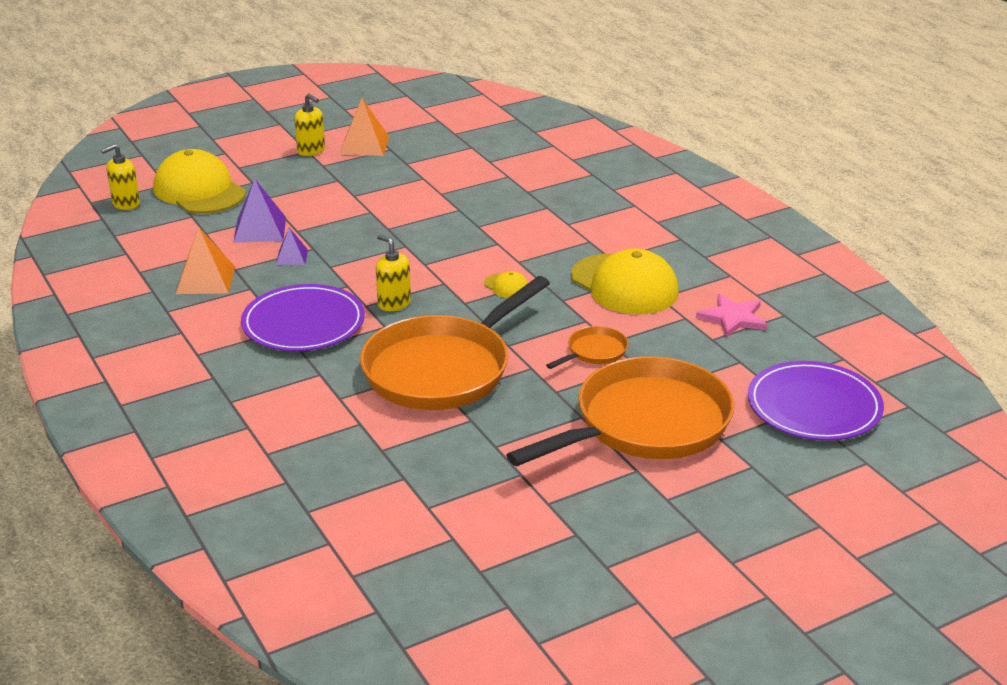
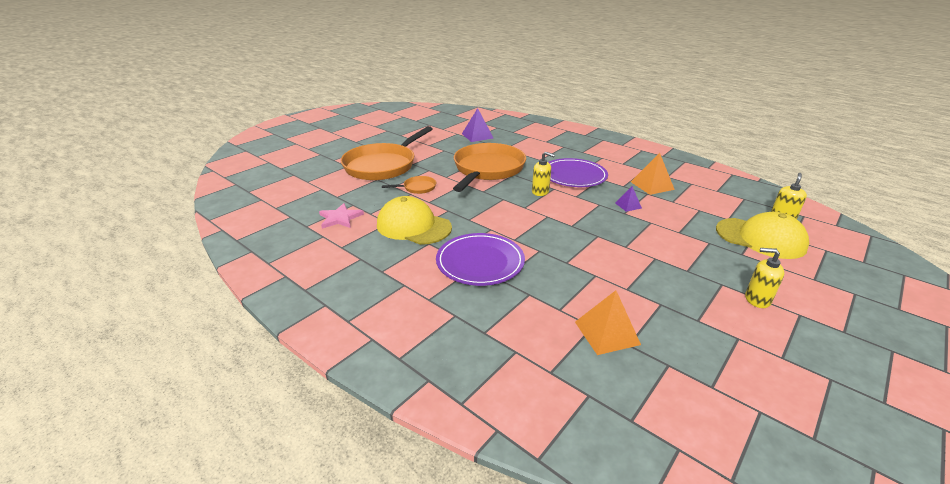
camera: 160 degrees right, 0 degrees up
purple pyramid [233,179,286,243] -> purple pyramid moved to [462,108,493,142]
orange pyramid [339,98,389,156] -> orange pyramid moved to [575,290,641,355]
yellow cap [484,271,528,298] -> none
orange pan [546,326,628,369] -> orange pan turned 135 degrees counterclockwise [382,176,436,194]
purple plate [748,361,884,441] -> purple plate moved to [436,233,525,286]

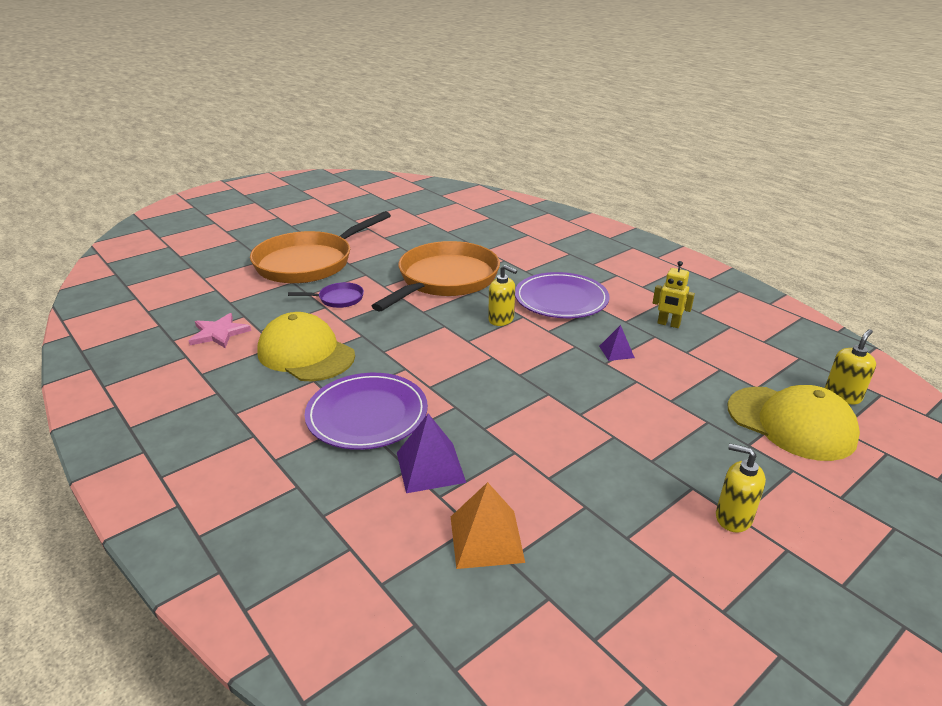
camera: 10 degrees right, 0 degrees up
orange pan [382,176,436,194] -> purple pan [288,282,364,308]
purple pyramid [462,108,493,142] -> purple pyramid moved to [397,413,466,493]
orange pyramid [631,153,675,195] -> yellow robot [653,261,695,328]

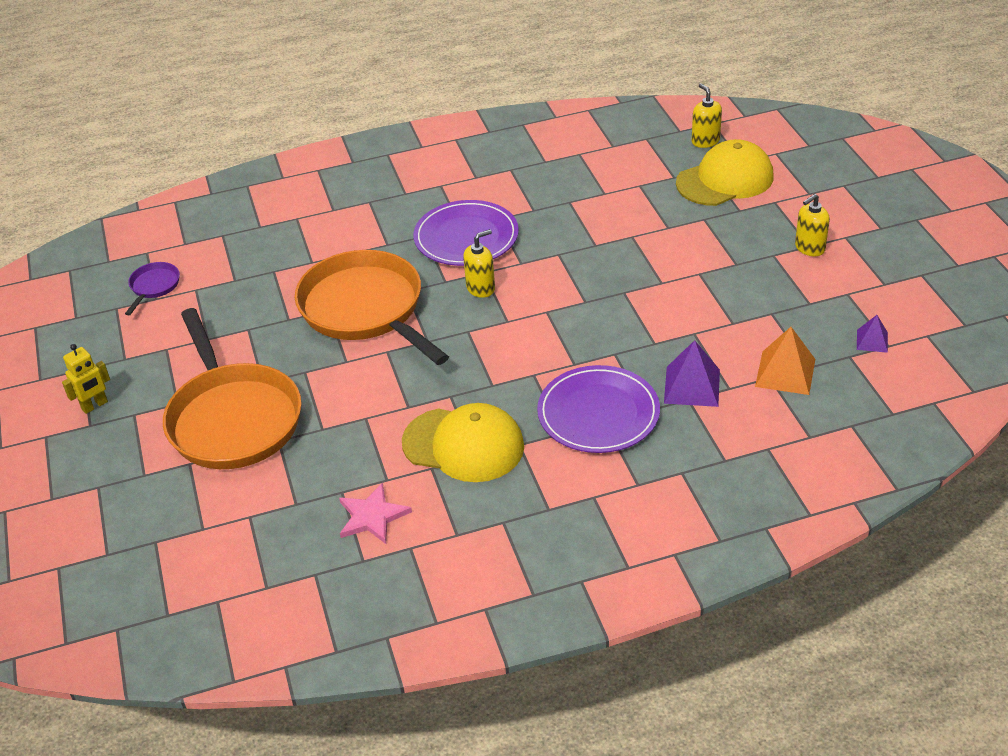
camera: 65 degrees left, 10 degrees up
yellow cap [257,312,355,381] -> yellow cap turned 135 degrees counterclockwise [402,403,524,482]
purple pan [288,282,364,308] -> purple pan moved to [125,262,180,315]
purple pyramid [599,325,635,361] -> purple pyramid moved to [857,315,888,353]
yellow robot [653,261,695,328] -> yellow robot moved to [62,344,110,414]

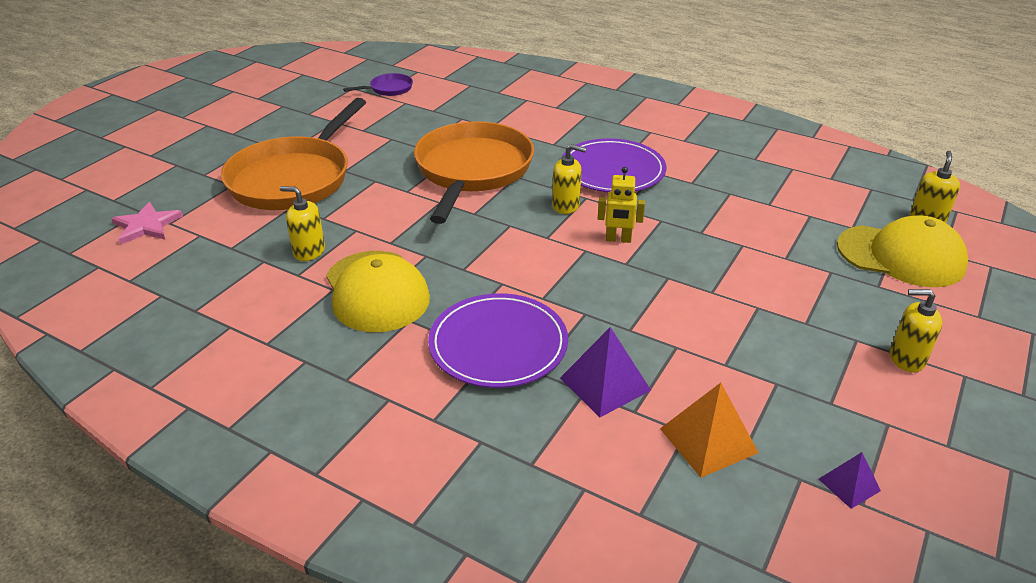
camera: 45 degrees right, 5 degrees down
yellow robot [62,344,110,414] -> yellow robot moved to [598,167,645,243]
pink star [339,483,412,544] -> pink star moved to [111,202,183,245]
none -> yellow soap dispenser [280,186,325,261]

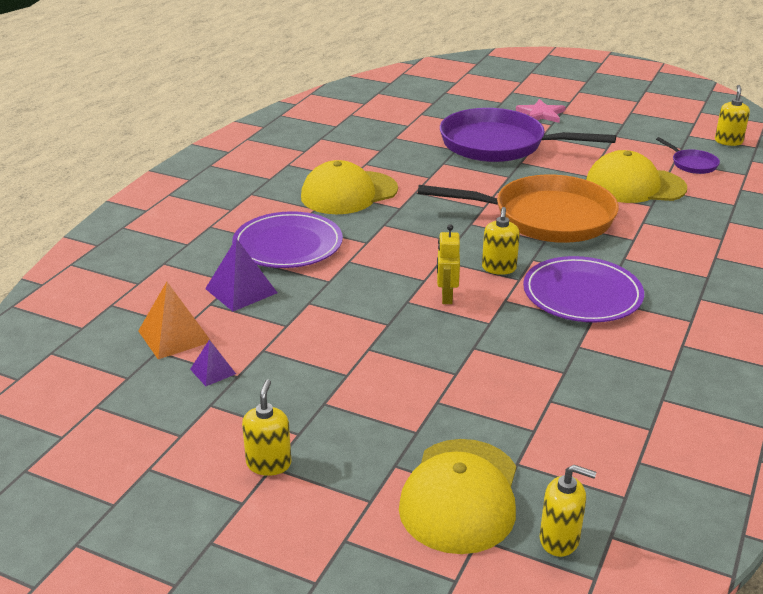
camera: 85 degrees right, 5 degrees down
pink star [111,202,183,245] -> pink star moved to [516,99,566,123]
orange pan [221,98,366,210] -> purple pan [440,108,616,162]
yellow soap dispenser [280,186,325,261] -> yellow soap dispenser moved to [715,85,750,146]
purple pyramid [819,452,881,509] -> purple pyramid moved to [190,340,236,386]
none -> yellow cap [586,150,687,203]

